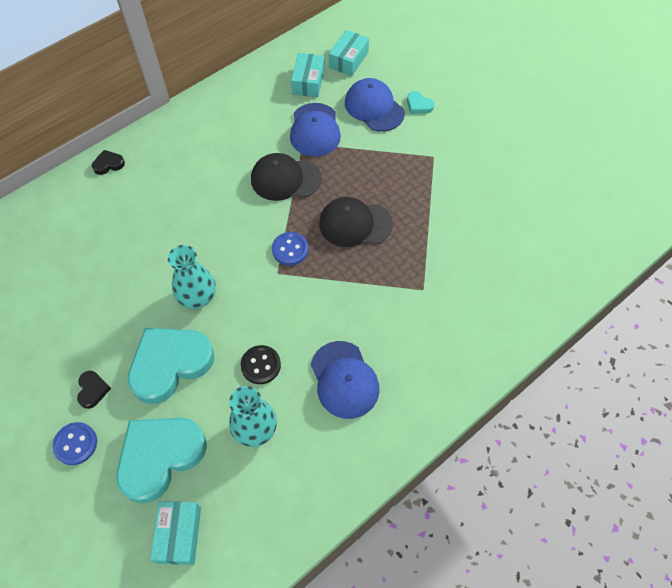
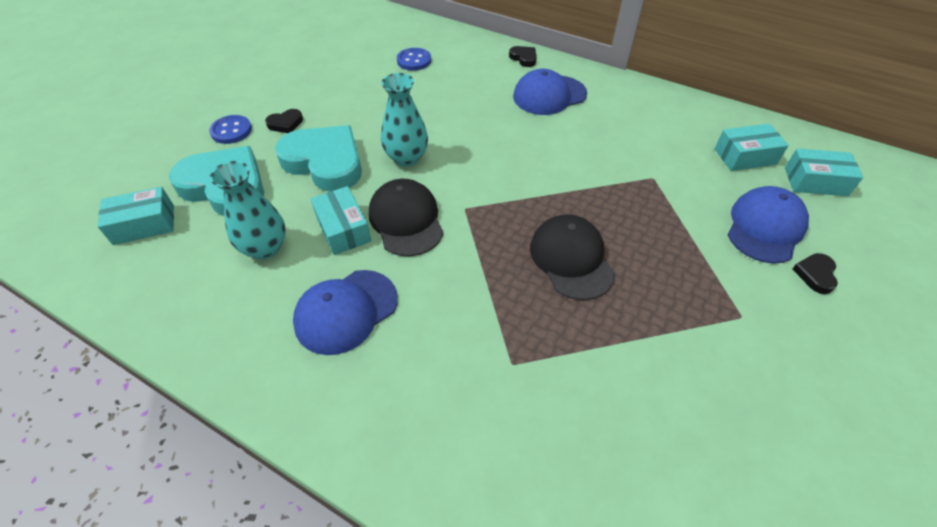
camera: 70 degrees right, 10 degrees down
black button [240,345,281,384] -> turquoise box [311,186,371,255]
black cap [251,153,322,201] -> black cap moved to [368,179,444,256]
blue button [272,232,308,266] -> blue button moved to [397,48,431,71]
blue cap [290,103,341,157] -> blue cap moved to [513,69,587,115]
turquoise heart [407,91,434,114] -> black heart [792,253,838,294]

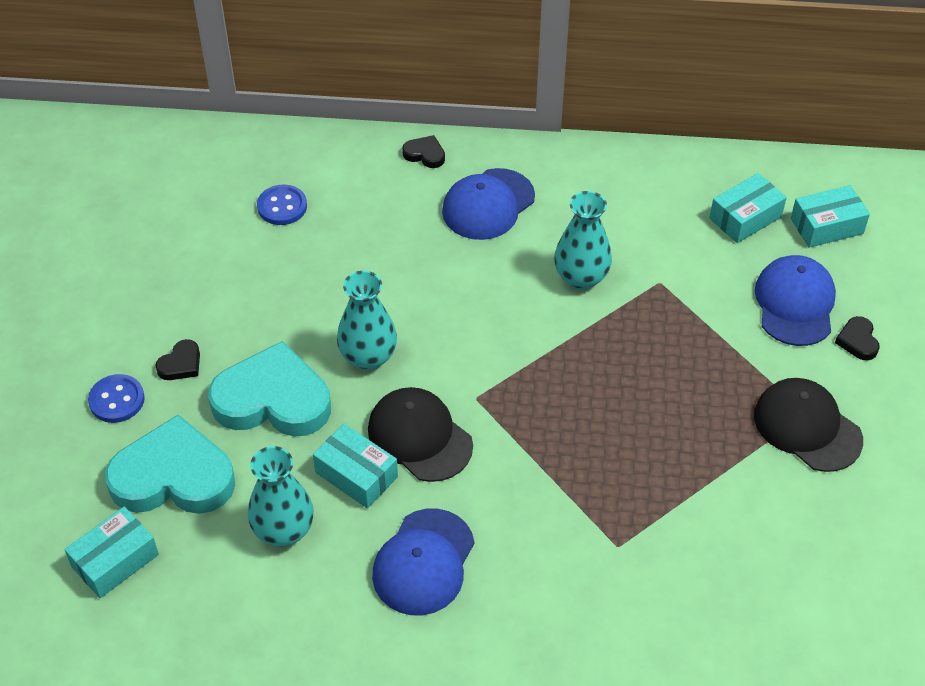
camera: 25 degrees left, 0 degrees up
black cap [530,214,616,300] -> black cap moved to [754,378,863,472]
none -> turquoise vase [554,191,612,290]

